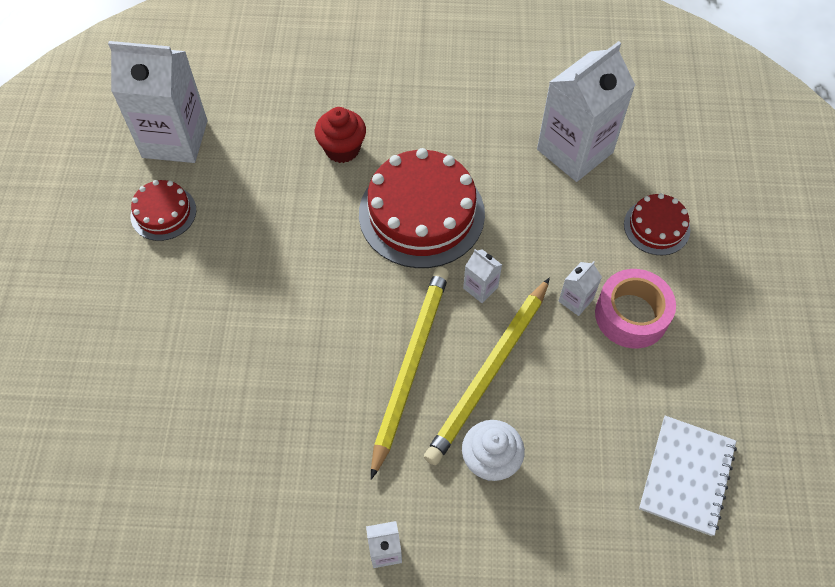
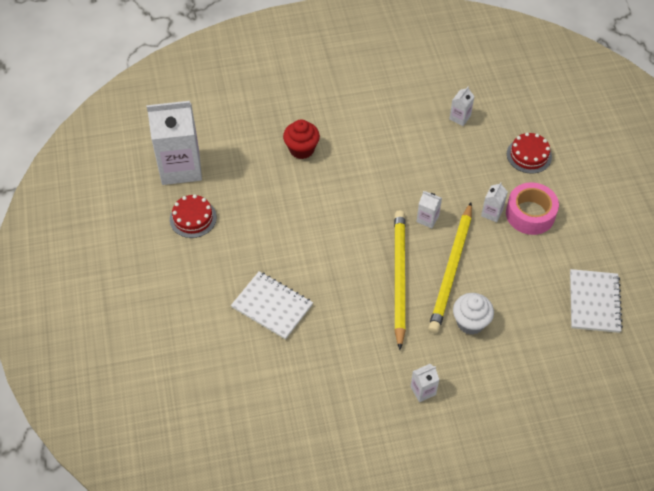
camera: 15 degrees left, 5 degrees down
red cake [359,148,485,268] -> none
white carton [537,41,635,182] -> white carton [449,86,475,126], size x0.42
none -> white notebook [231,271,313,340]

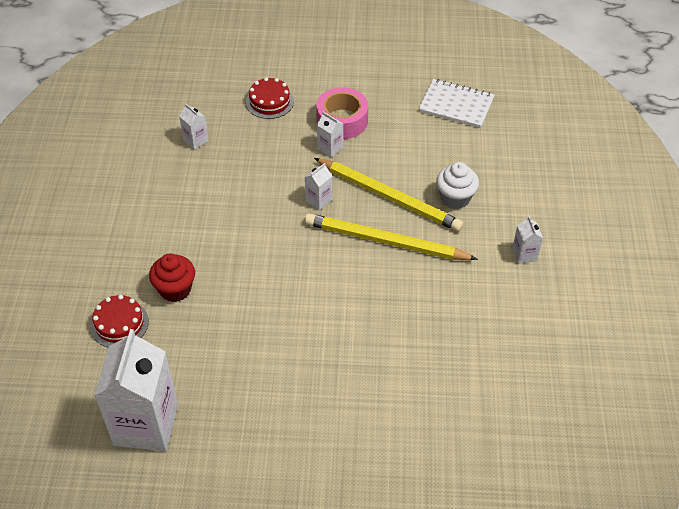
camera: 75 degrees left, 5 degrees down
red cake [170,194,217,238] -> red cake moved to [90,295,149,348]
white notebook [231,271,313,340] -> none

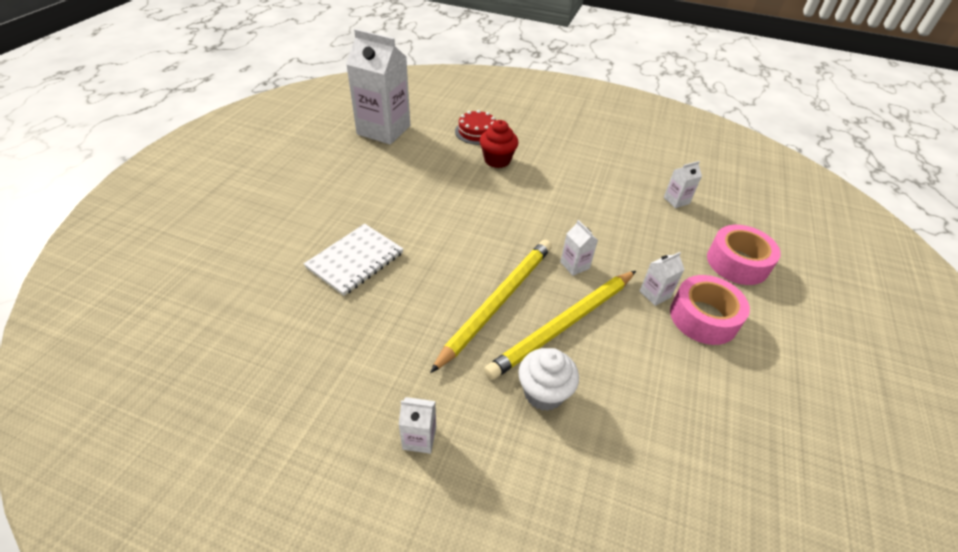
camera: 105 degrees right, 5 degrees down
red cake [246,77,294,119] -> pink tape [707,225,781,285]
white notebook [419,79,495,128] -> white notebook moved to [304,224,403,296]

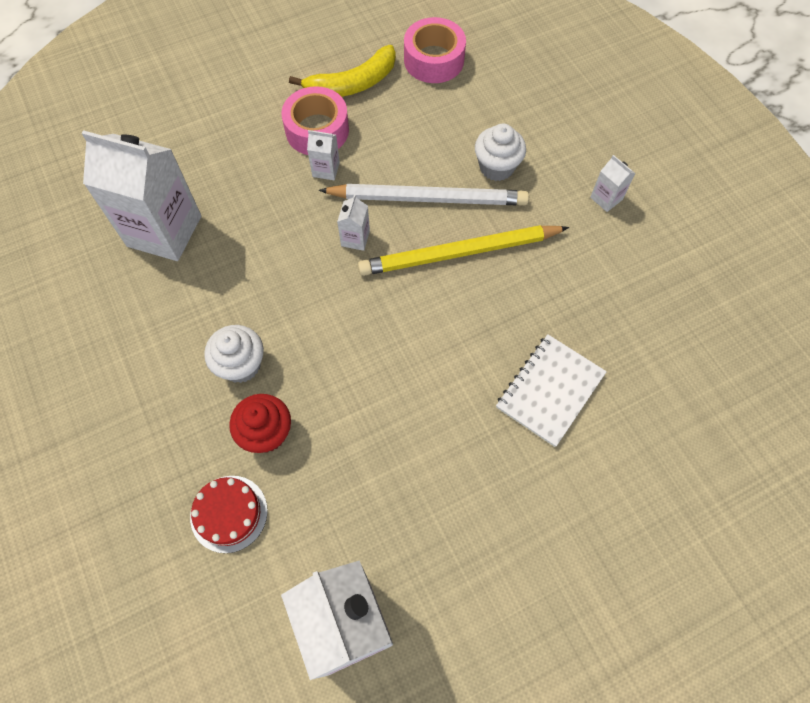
camera: 135 degrees left, 20 degrees up
white notebook [304,224,403,296] -> white notebook turned 45 degrees counterclockwise [496,334,607,447]
yellow pencil [484,271,636,380] -> white pencil [319,184,529,205]
white carton [664,161,702,208] -> white carton [82,130,201,261], size x2.38
pink tape [707,225,781,285] -> pink tape moved to [404,17,466,83]
none -> white cupcake [204,325,264,383]
none -> yellow banana [289,45,396,97]

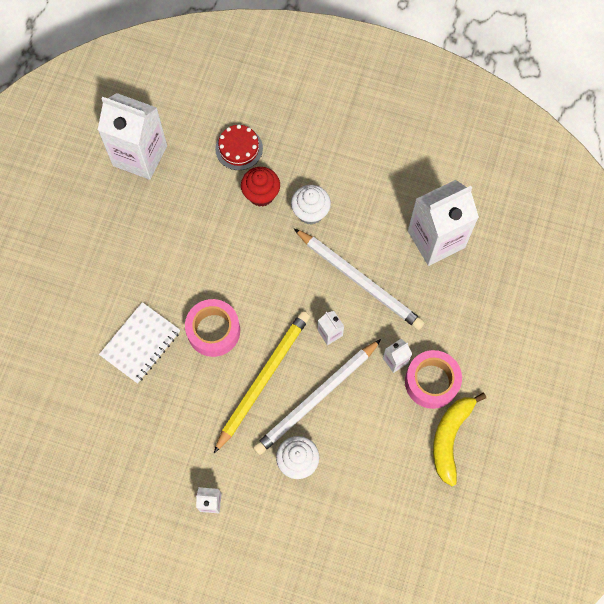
camera: 135 degrees right, 5 degrees up
pink tape [404,17,466,83] -> pink tape moved to [185,299,240,357]
white notebook [496,334,607,447] -> white notebook turned 45 degrees clockwise [99,302,180,383]
none -> white pencil [294,229,425,330]

